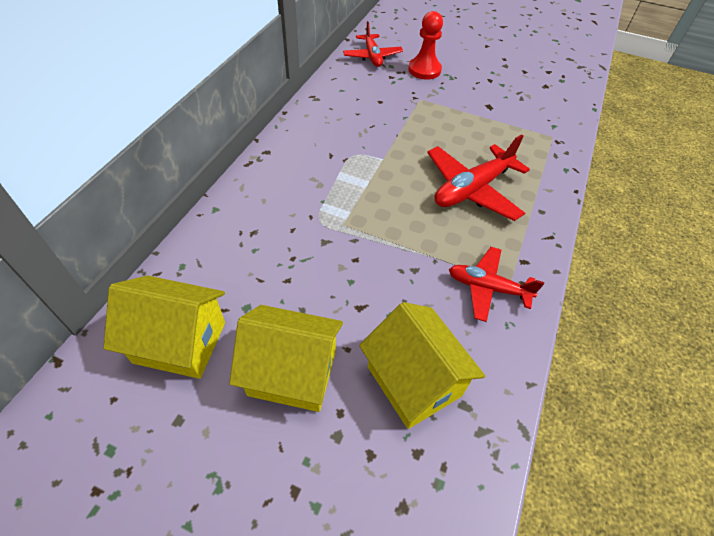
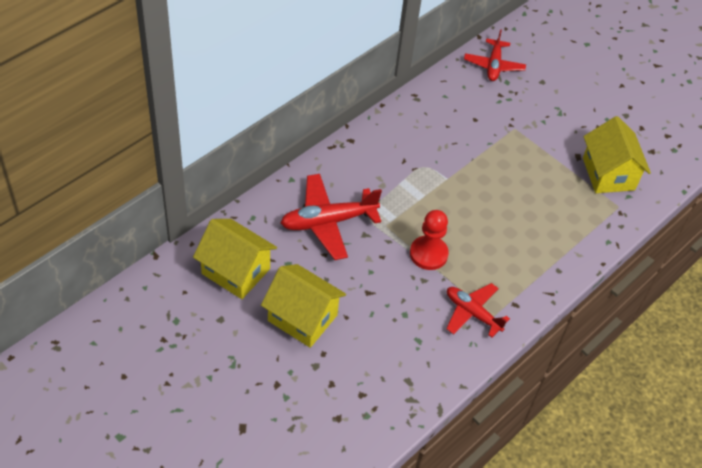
camera: 20 degrees right, 0 degrees up
yellow house [359,302,485,429] -> yellow house moved to [583,116,651,193]
red pawn [408,11,443,79] -> red pawn moved to [410,210,449,270]
red plane [427,134,530,221] -> red plane moved to [281,174,382,260]

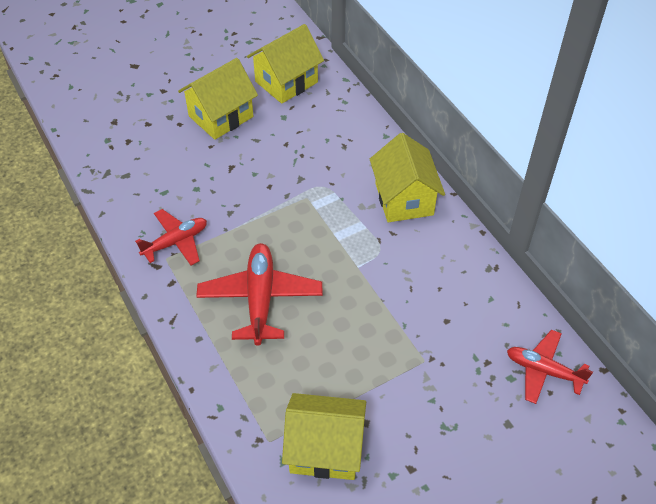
camera: 110 degrees right, 0 degrees up
red plane [281,174,382,260] -> red plane moved to [196,243,323,345]
red pawn [410,210,449,270] -> none
none -> yellow house [370,133,445,222]

